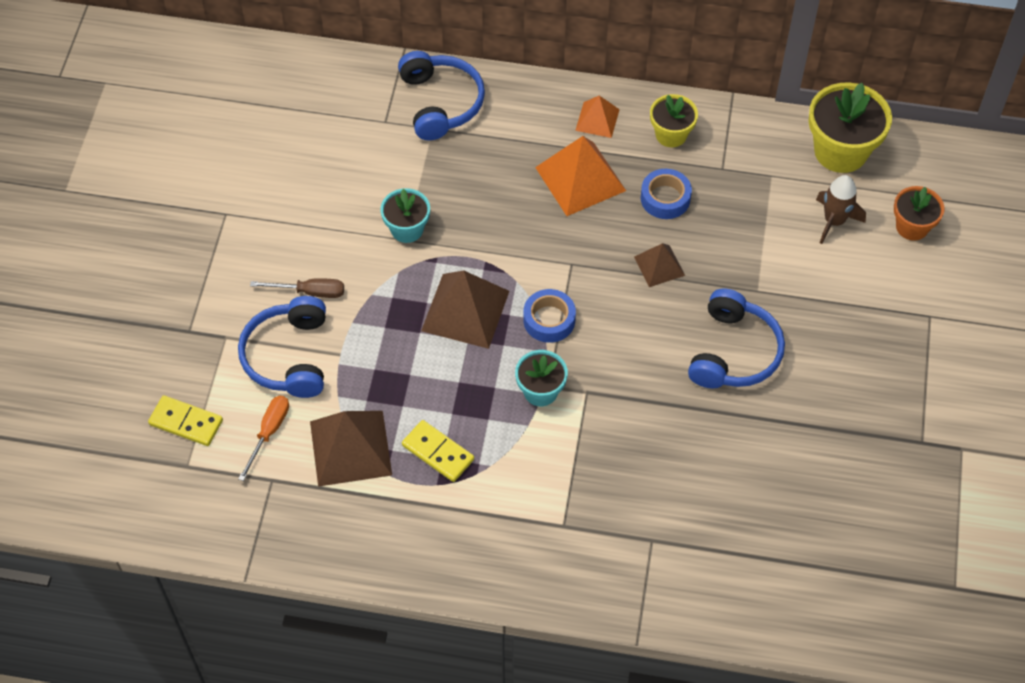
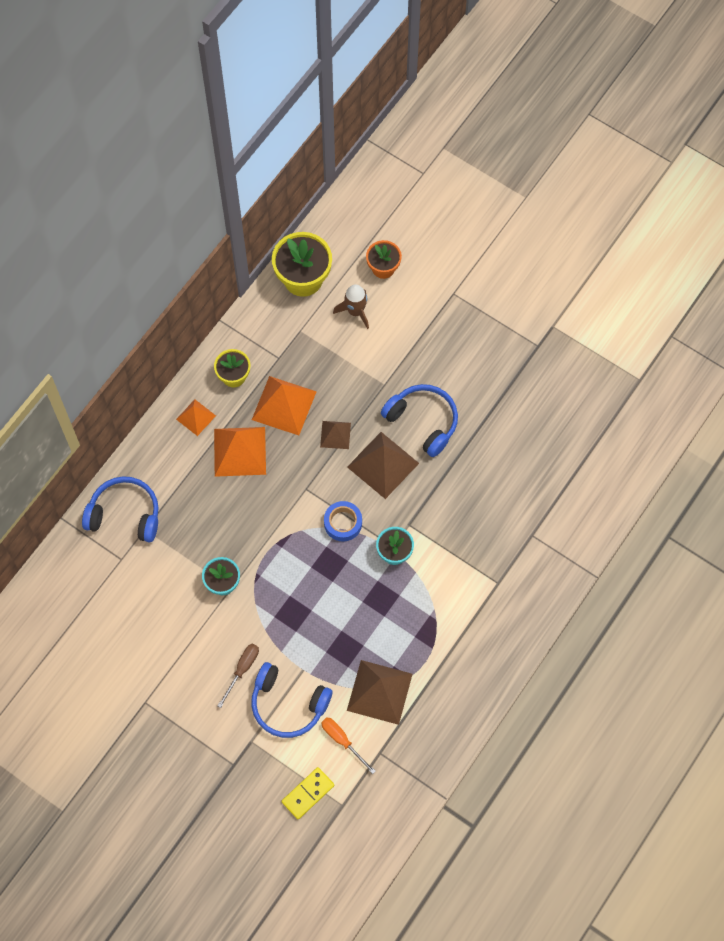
camera: 65 degrees left, 10 degrees up
yellow domino [402,420,474,482] -> none
brown pyramid [421,270,509,349] -> brown pyramid moved to [347,432,419,499]
blue tape [641,169,692,219] -> orange pyramid [252,376,317,435]

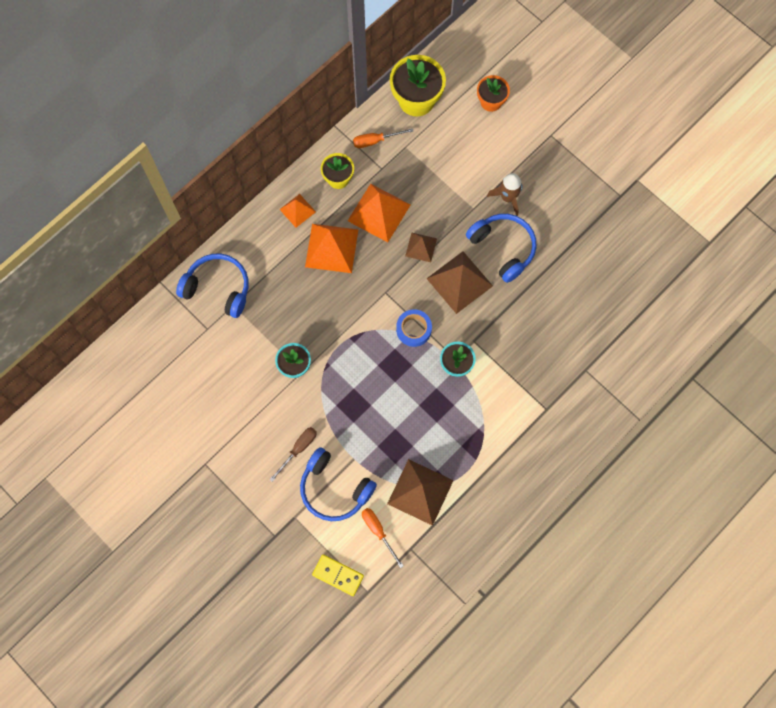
camera: 10 degrees right, 5 degrees up
yellow domino [281,767,334,820] -> yellow domino turned 60 degrees clockwise [312,554,364,596]
brown rocket [333,284,369,329] -> brown rocket moved to [487,173,522,216]
none -> orange screwdriver [353,128,414,148]

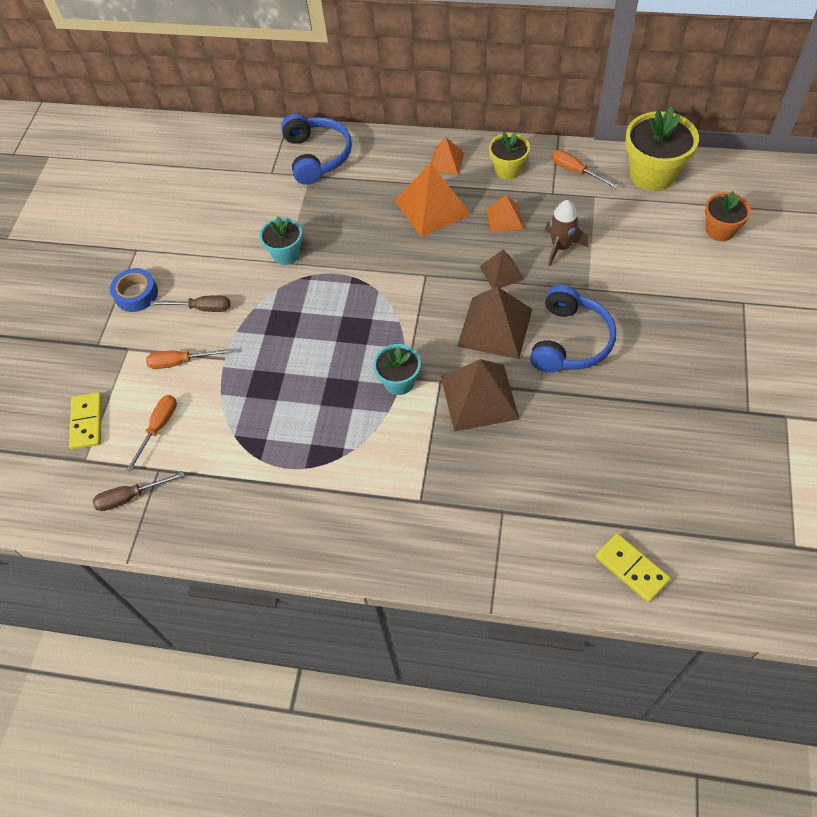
camera: 60 degrees right, 15 degrees down
blue headphones [300,447,377,521] -> orange screwdriver [146,348,231,369]
orange pyramid [348,184,410,242] -> orange pyramid [486,195,524,233], size x0.56
brown pyramid [387,459,454,526] -> brown pyramid moved to [441,359,519,432]
blue tape [396,309,432,347] -> blue tape moved to [110,268,158,312]
brown rocket [487,173,522,216] -> brown rocket moved to [545,200,588,266]
none -> brown screwdriver [93,471,184,511]
none -> yellow domino [595,533,670,602]

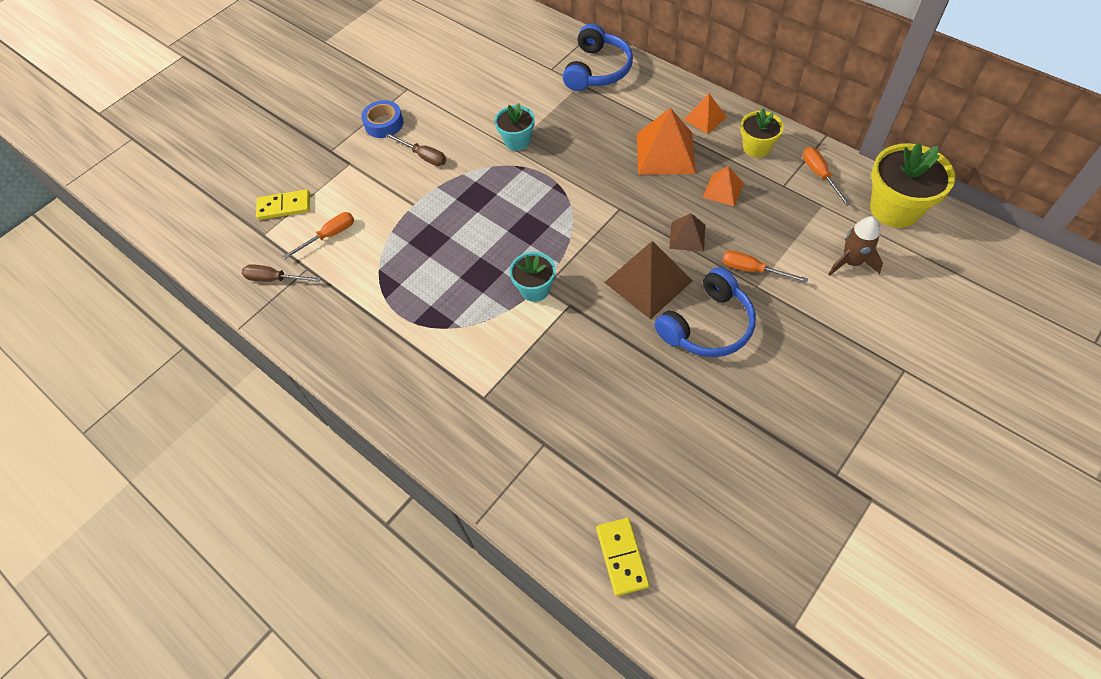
camera: 30 degrees right, 0 degrees up
yellow domino [69,392,102,450] -> yellow domino turned 60 degrees clockwise [256,189,310,220]
orange screwdriver [146,348,231,369] -> orange screwdriver moved to [723,250,808,283]
brown pyramid [441,359,519,432] -> none
brown rocket [545,200,588,266] -> brown rocket moved to [829,216,883,275]
orange flower pot [705,191,751,241] -> none

